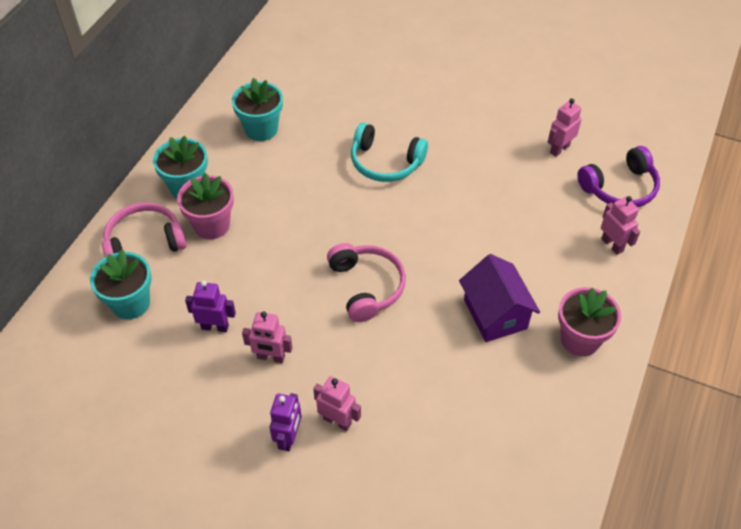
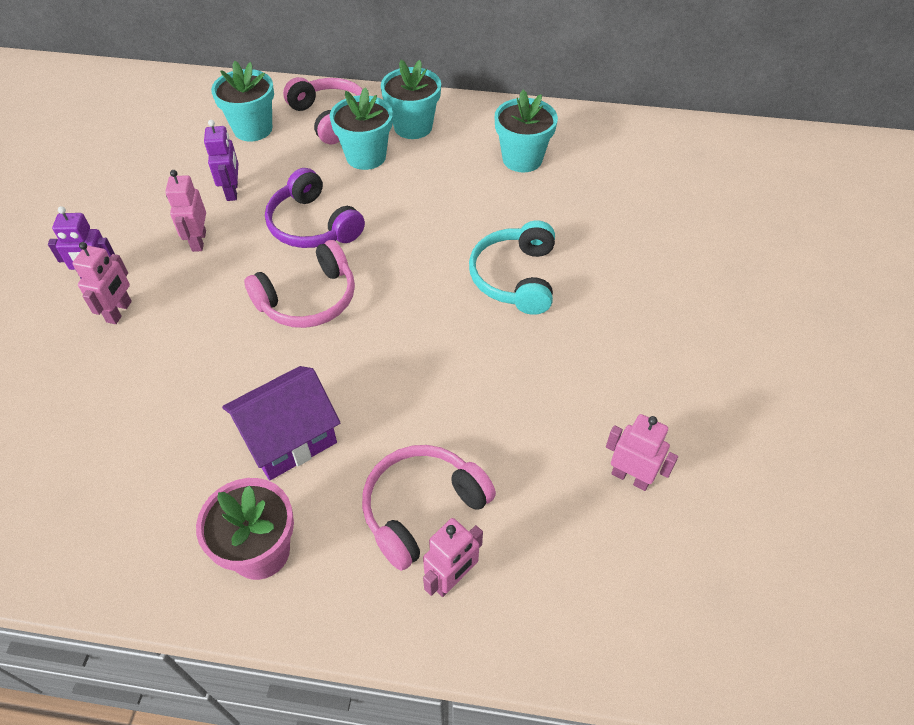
camera: 75 degrees right, 0 degrees up
pink flower pot [177,173,234,239] -> turquoise flower pot [330,87,393,170]
purple headphones [577,146,660,207] -> purple headphones moved to [265,168,365,248]
none -> pink headphones [362,445,496,571]

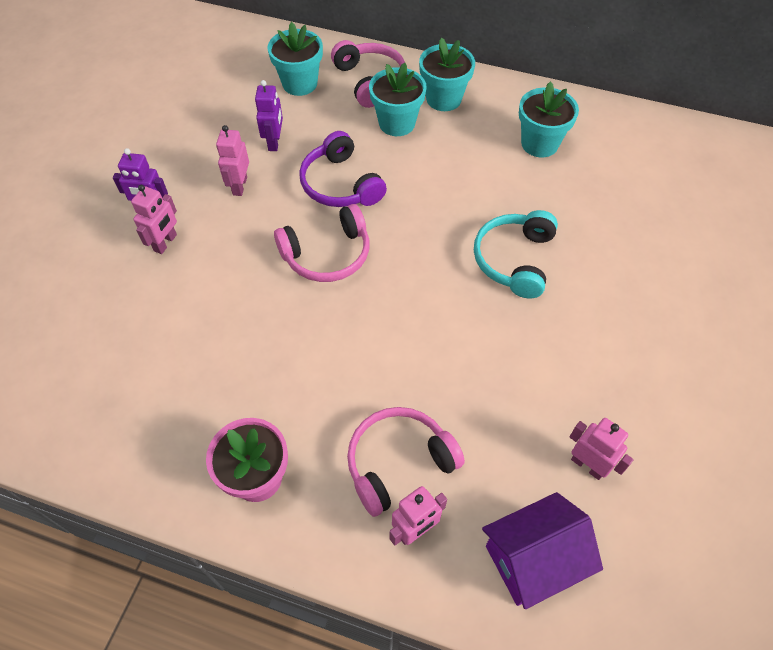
camera: 10 degrees right, 5 degrees up
purple house [222,366,340,480] -> purple house moved to [482,492,603,609]

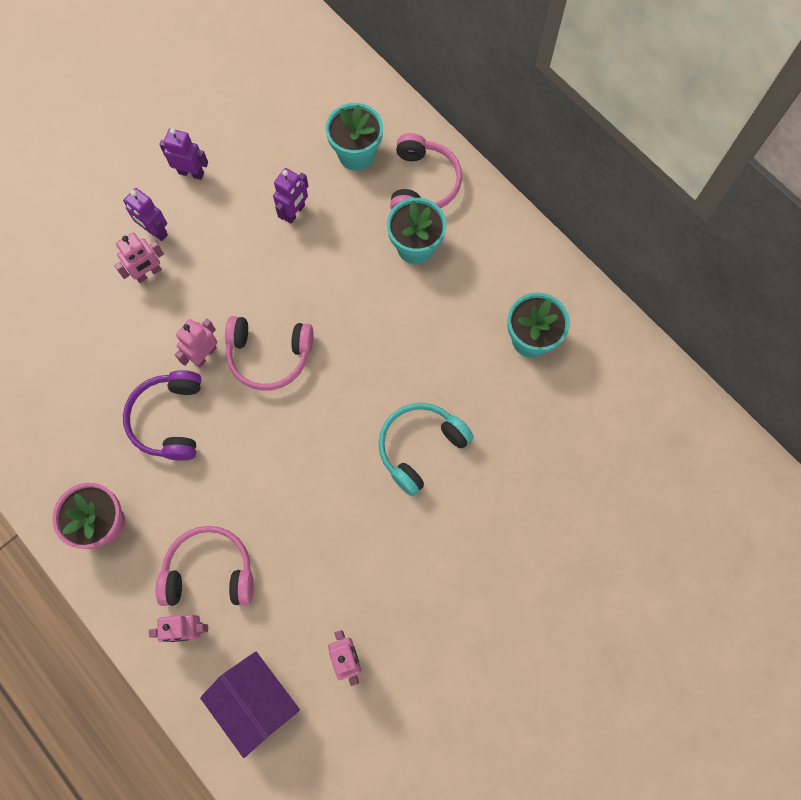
camera: 30 degrees right, 15 degrees up
pink robot [216,125,249,196] -> pink robot moved to [175,319,218,367]
purple headphones [299,131,387,207] -> purple headphones moved to [123,370,201,461]
turquoise flower pot [419,38,475,111] -> none
purple house [482,492,603,609] -> purple house turned 45 degrees clockwise [200,652,300,758]
none -> purple robot [159,128,208,180]

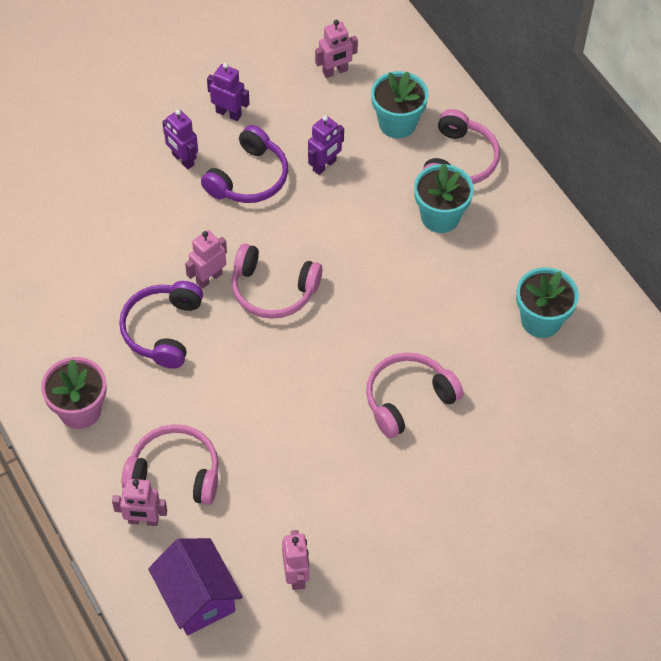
camera: 10 degrees right, 15 degrees down
pink robot [114,233,164,283] -> pink robot moved to [315,20,358,78]
turquoise headphones [378,403,474,496] -> pink headphones [366,353,464,439]
none -> purple headphones [201,125,288,203]

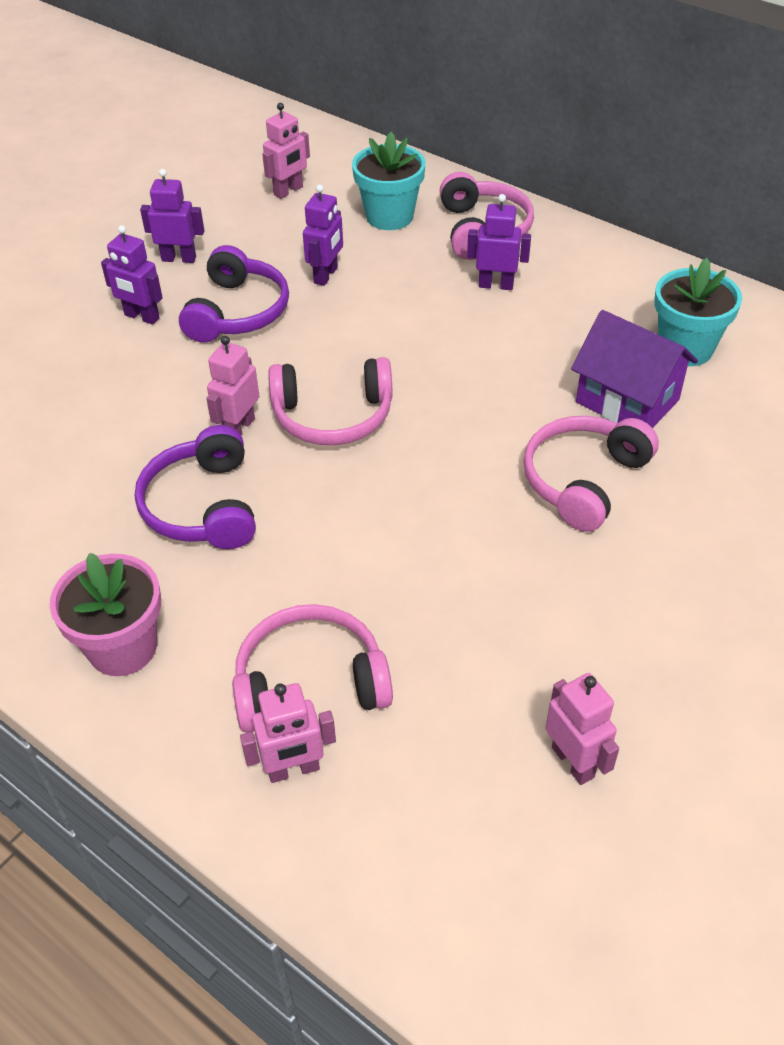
camera: 20 degrees left, 10 degrees down
purple house [148,538,243,635] -> purple house moved to [571,310,698,428]
turquoise flower pot [414,163,474,233] -> purple robot [467,194,531,290]

